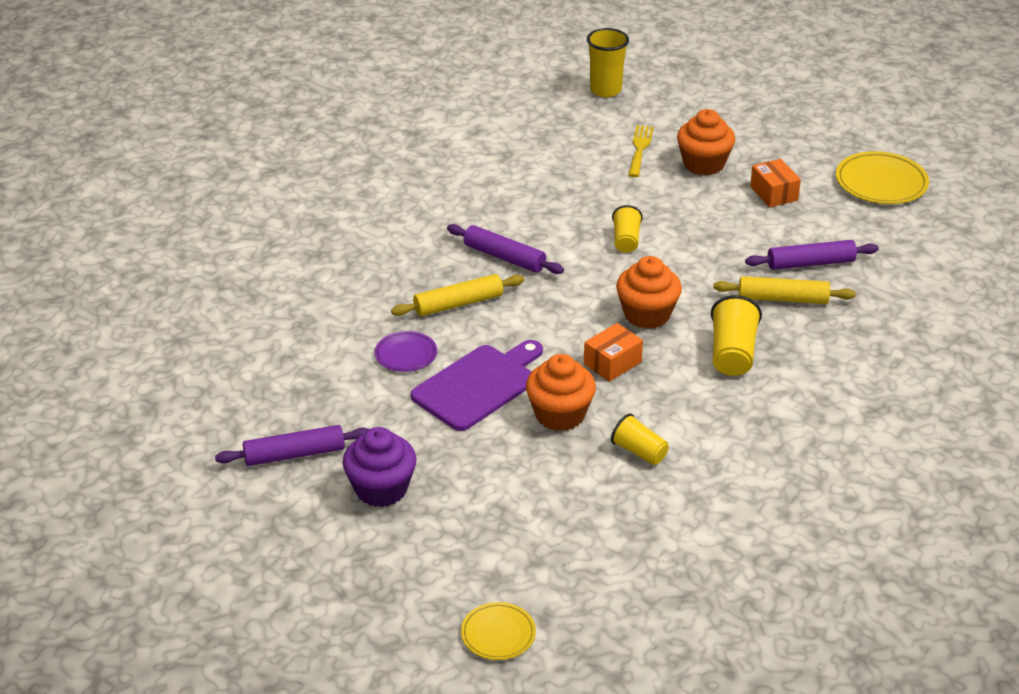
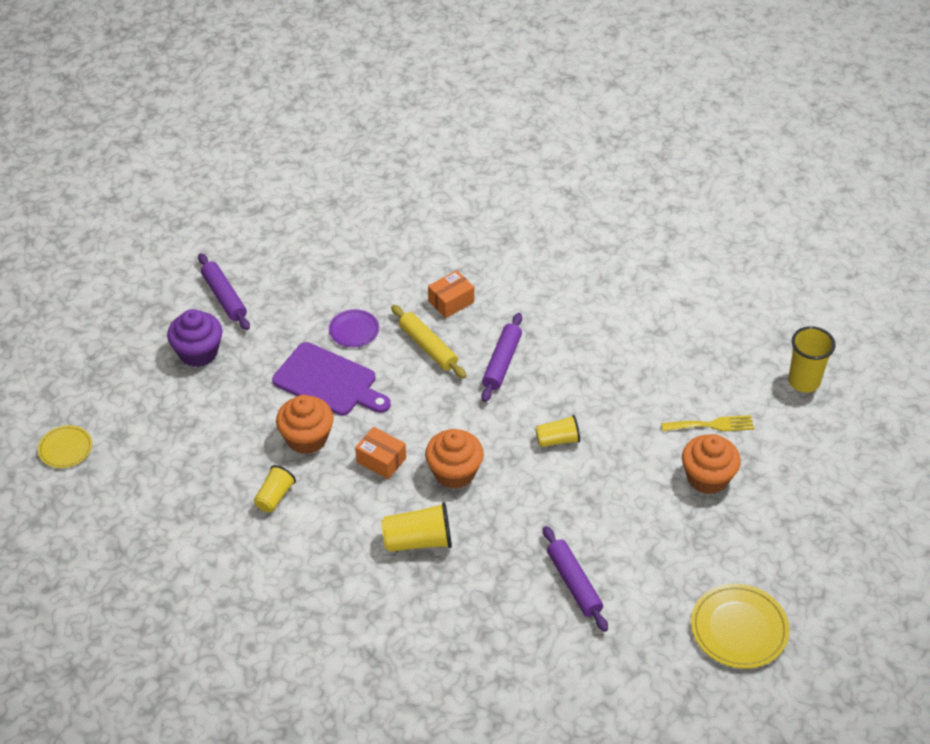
camera: 75 degrees right, 10 degrees up
yellow rolling pin [713,276,856,304] -> none
orange box [750,159,801,207] -> orange box moved to [428,270,474,318]

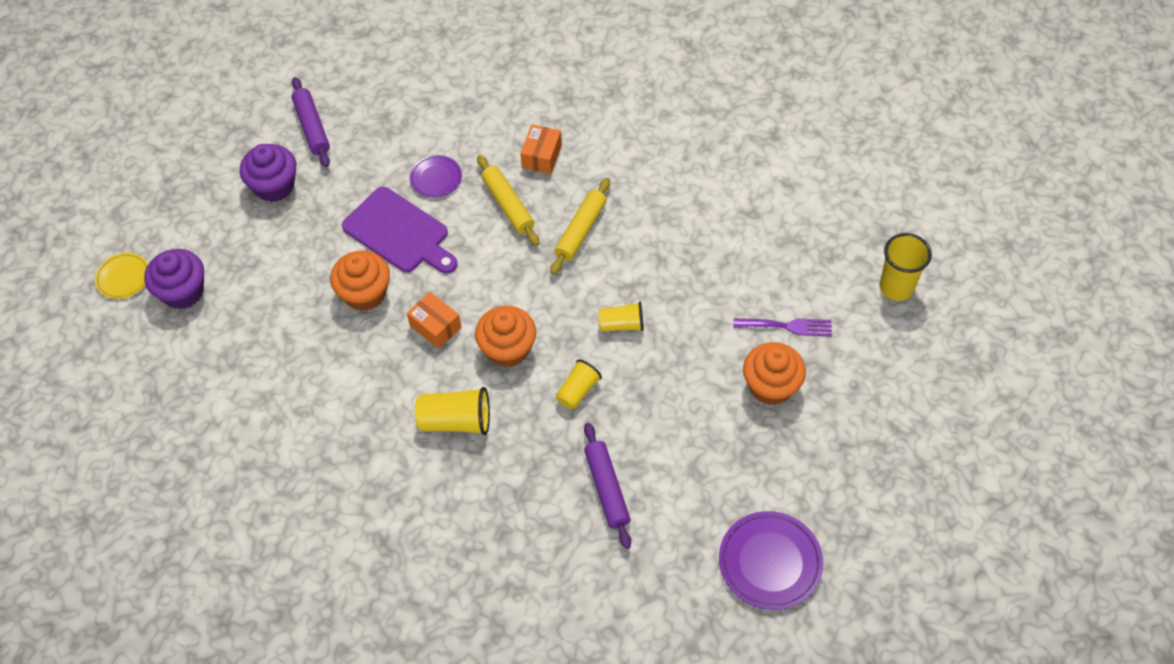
camera: 10 degrees right, 10 degrees up
yellow cup [254,465,296,512] -> yellow cup moved to [556,360,602,409]
orange box [428,270,474,318] -> orange box turned 45 degrees counterclockwise [520,124,562,174]
purple rolling pin [481,313,522,402] -> yellow rolling pin [550,178,610,275]
yellow fork [661,415,754,432] -> purple fork [734,318,832,337]
yellow plate [691,584,790,669] -> purple plate [719,511,823,610]
none -> purple cupcake [144,249,204,309]

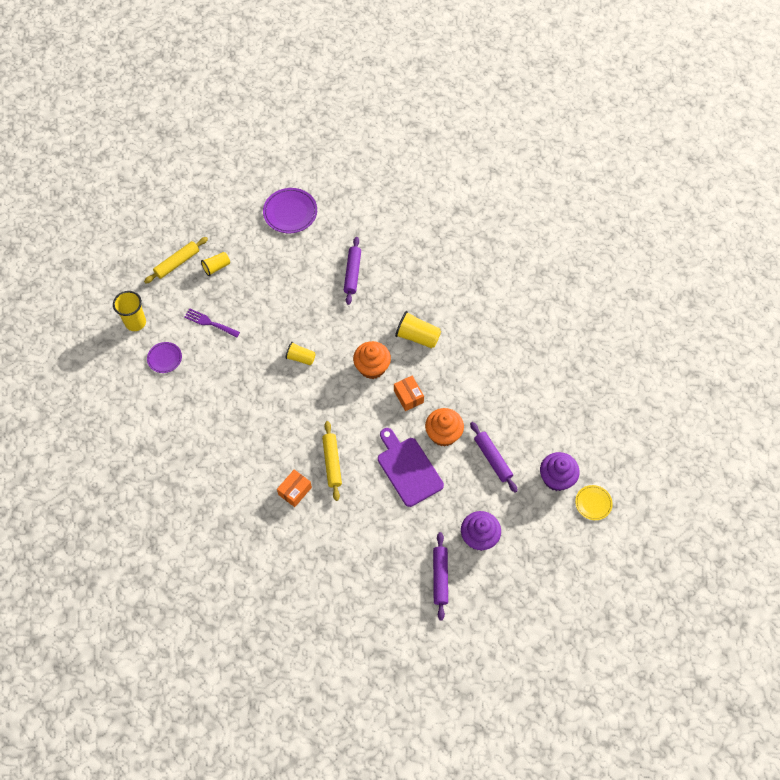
camera: 160 degrees left, 5 degrees up
purple plate [409,155,462,198] -> purple plate moved to [147,342,182,373]
yellow rolling pin [550,178,610,275] -> yellow rolling pin moved to [144,237,208,283]
yellow cup [556,360,602,409] -> yellow cup moved to [201,252,230,276]
orange cupcake [743,342,806,405] -> none
none -> purple rolling pin [470,422,518,493]

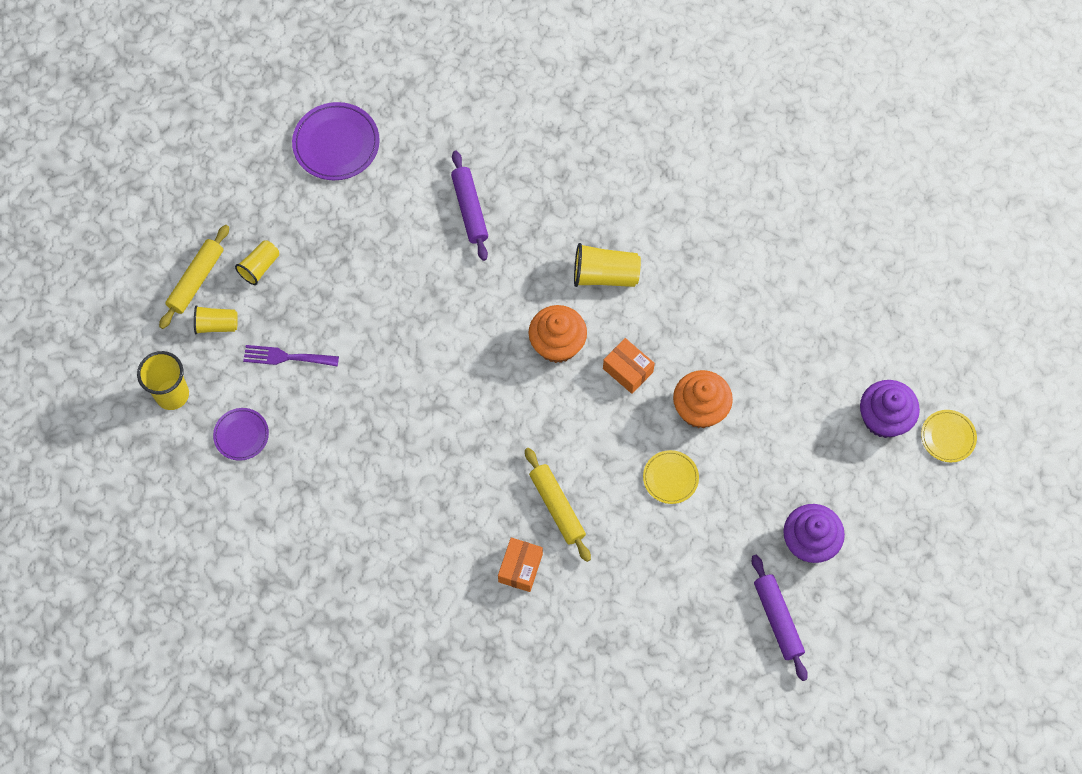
camera: 20 degrees left, 5 degrees up
yellow cup [286,342,316,365] -> yellow cup moved to [194,305,238,334]
purple cutting board [378,428,444,507] -> yellow plate [643,450,699,504]
purple rolling pin [470,422,518,493] -> none

